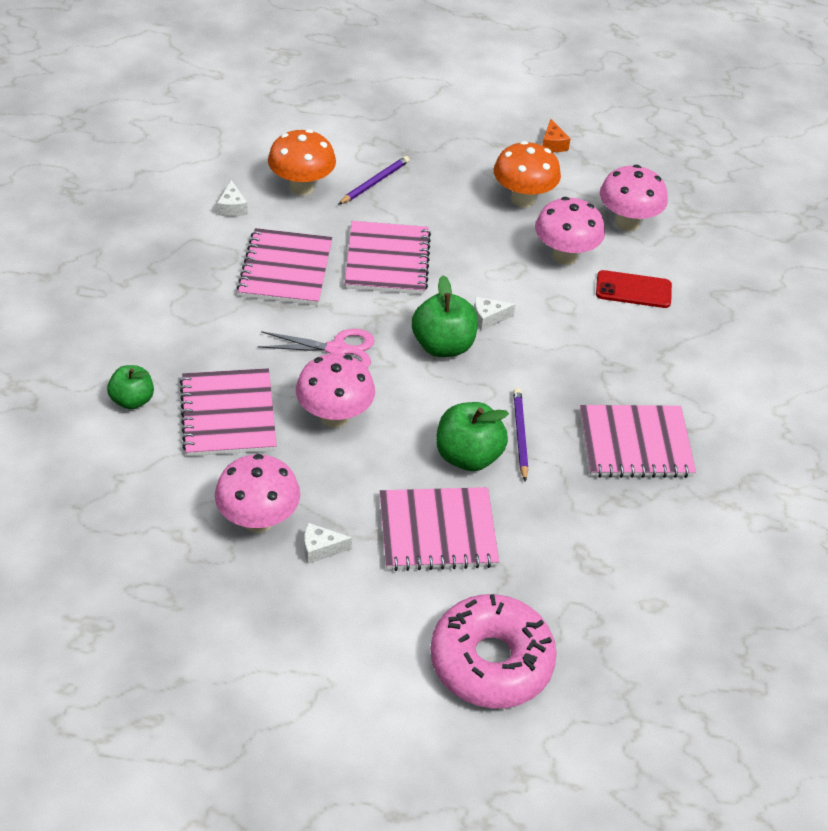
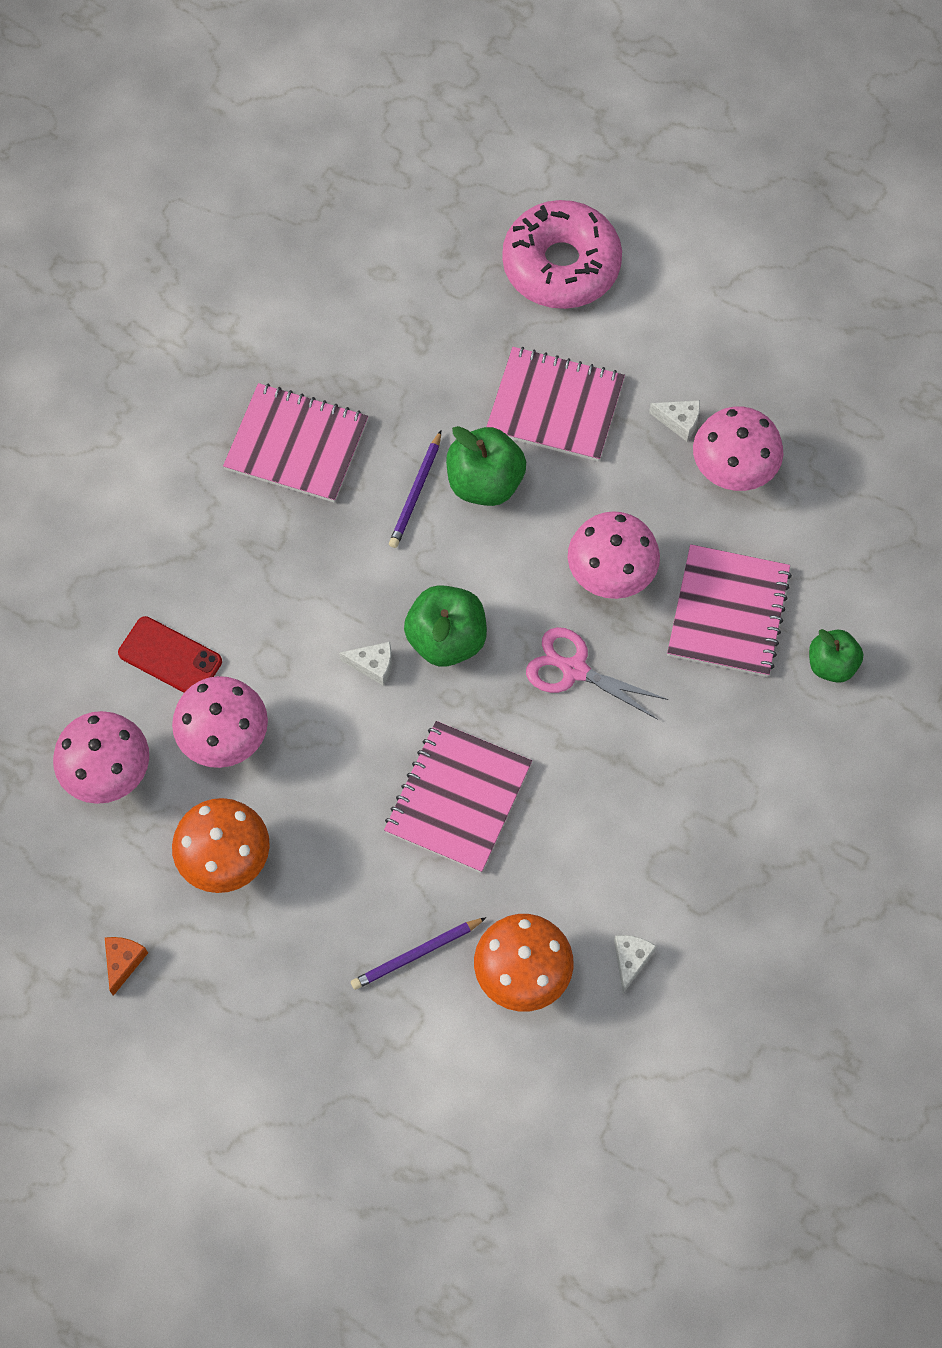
camera: 155 degrees left, 20 degrees up
pink notebook [237,228,332,305] -> none

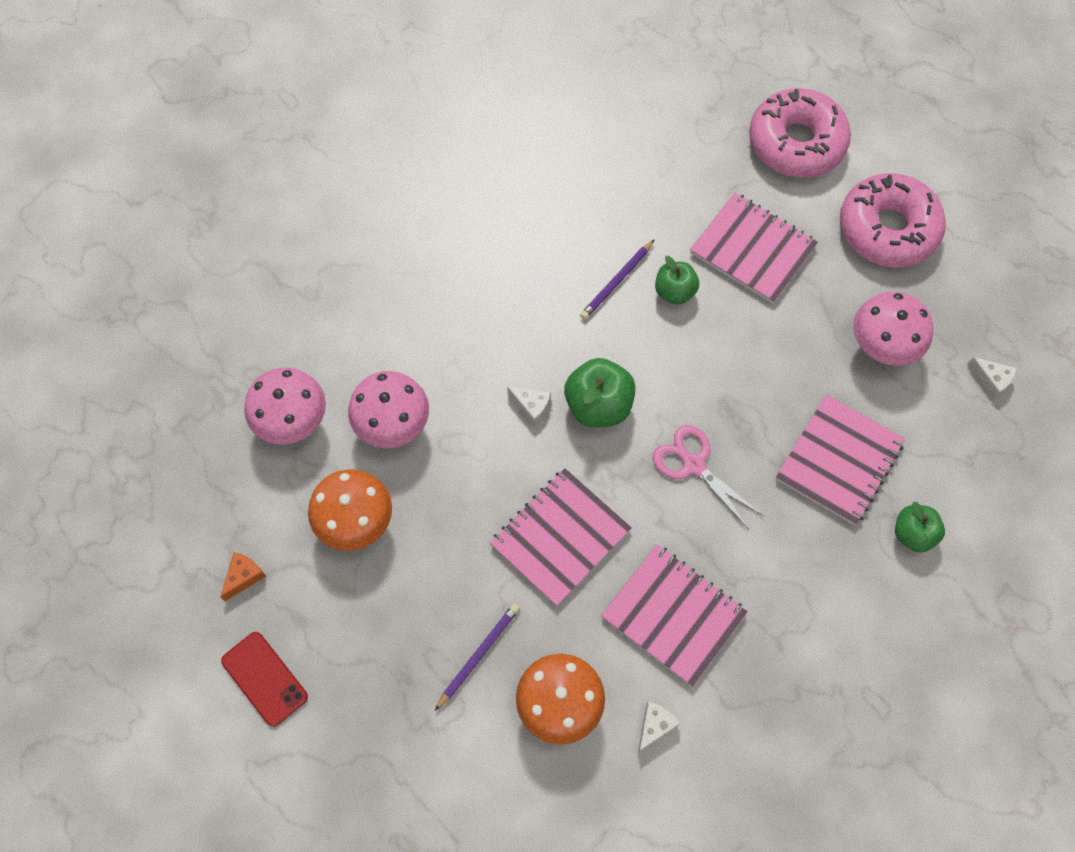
camera: 20 degrees right, 0 degrees up
red phone [118,616,222,693] -> red phone moved to [221,632,308,727]
pink notebook [223,383,368,503] -> pink notebook moved to [601,544,748,687]
purple pencil [351,917,486,990] -> purple pencil turned 135 degrees clockwise [435,604,520,711]
green apple [446,426,526,506] -> green apple [655,256,699,305], size x0.65
pink mushroom [568,511,660,599] -> none
white cheese [649,400,700,441] -> white cheese moved to [967,357,1017,399]
none -> pink donut [840,173,946,267]

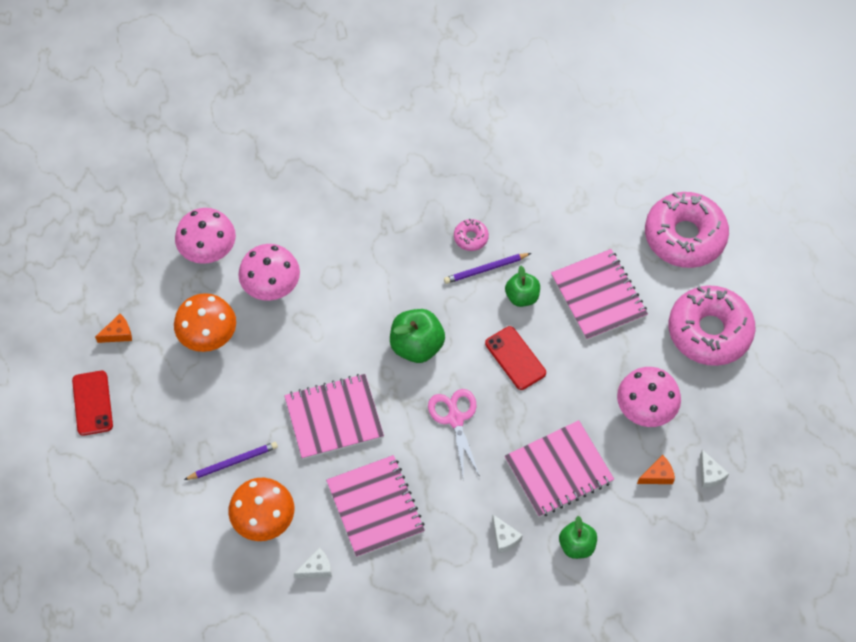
camera: 30 degrees right, 5 degrees down
white cheese [507,387,551,426] -> white cheese moved to [492,515,523,553]
none -> pink donut [454,219,489,251]
none -> red phone [485,326,546,390]
none -> orange cheese [637,455,675,484]

